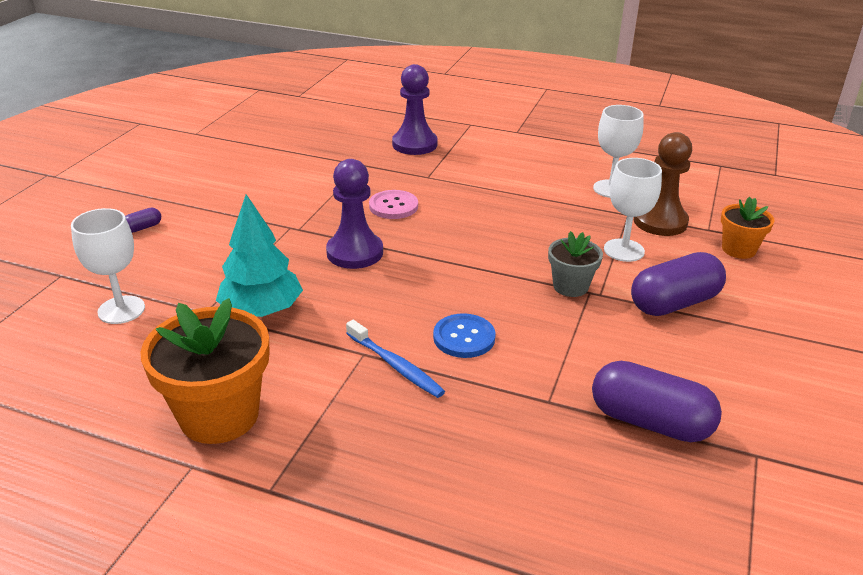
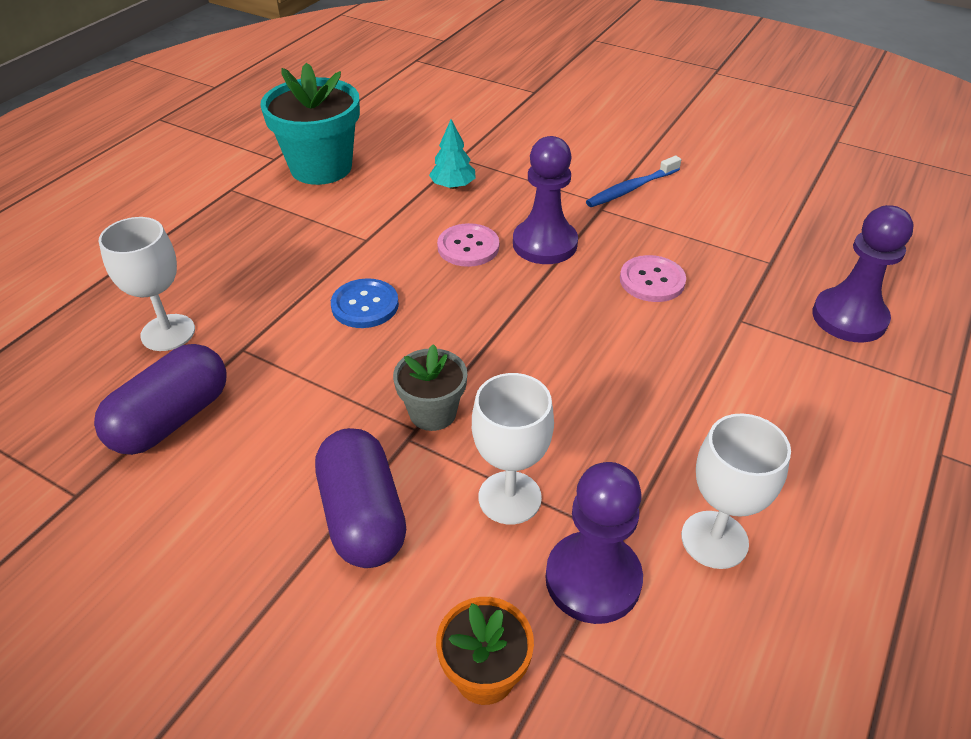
camera: 100 degrees right, 10 degrees up
white goblet [71,208,145,324] -> white goblet moved to [99,217,195,351]
purple capsule [125,208,161,233] -> none
orange flower pot [141,298,270,444] -> turquoise flower pot [260,62,360,185]
turquoise tree [216,194,303,317] -> turquoise tree [429,119,476,189], size x0.58
blue toothbrush [346,320,445,398] -> blue toothbrush moved to [586,156,681,207]
brown pawn [634,132,692,236] -> purple pawn [545,462,643,624]
none -> pink button [437,223,499,267]

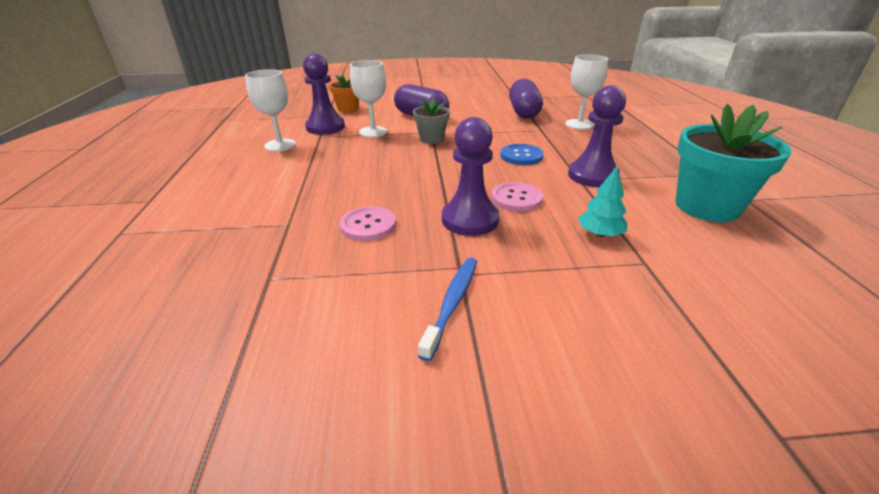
camera: 145 degrees right, 10 degrees down
purple pawn [812,205,914,343] -> purple pawn moved to [568,85,626,187]

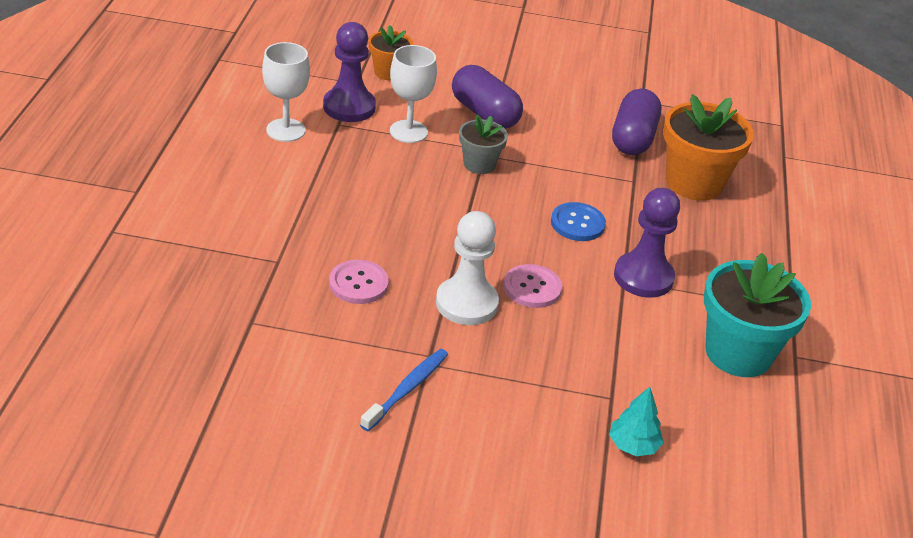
camera: 10 degrees right, 5 degrees up
purple pawn [442,117,499,236] -> white pawn [436,211,499,325]
white goblet [565,54,608,130] -> orange flower pot [663,94,754,201]
turquoise tree [578,166,628,237] -> turquoise tree moved to [609,387,664,456]

